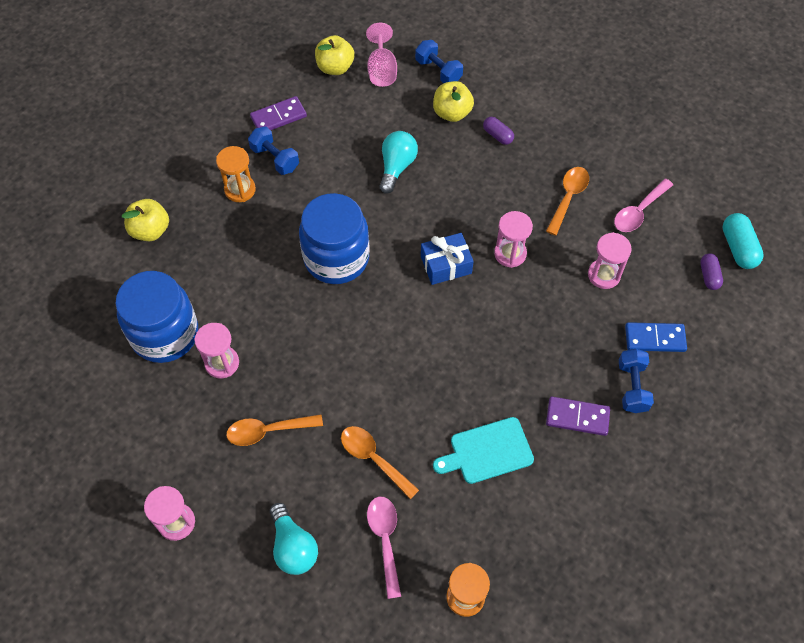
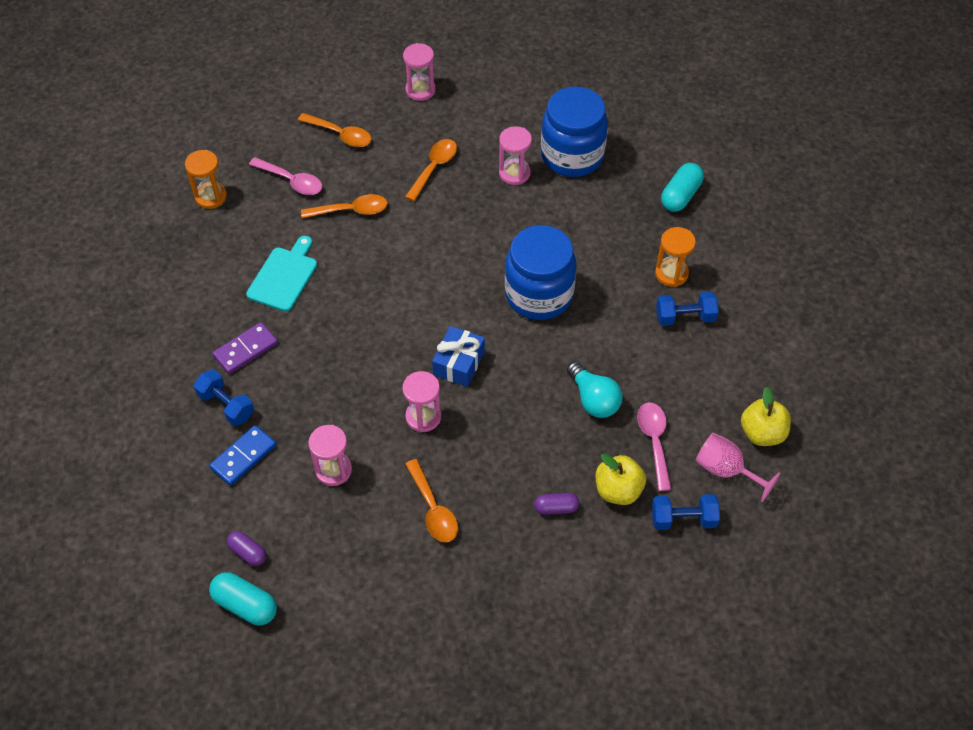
camera: 130 degrees right, 5 degrees down
yellow apple [122,199,169,241] -> turquoise capsule [661,163,704,212]
purple domino [250,96,307,130] -> none
turquoise light bulb [270,503,318,575] -> orange spoon [298,113,371,147]
pink spoon [614,178,673,232] -> pink spoon moved to [637,402,672,491]

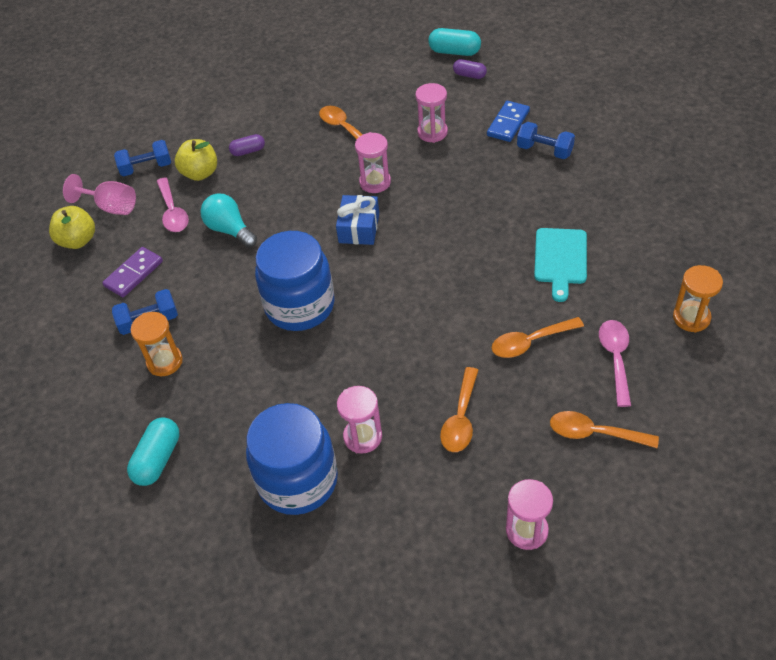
camera: 170 degrees right, 5 degrees down
purple domino [212,322,278,374] -> purple domino moved to [102,247,163,297]
pink spoon [249,157,322,195] -> pink spoon turned 75 degrees clockwise [599,320,631,407]

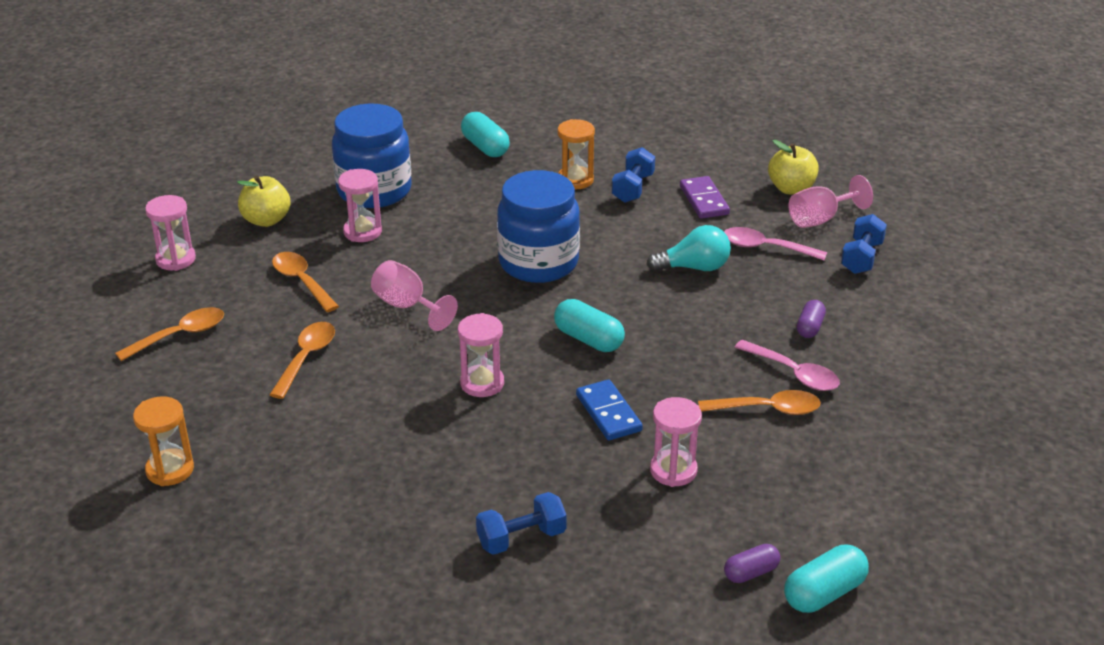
camera: 125 degrees right, 15 degrees down
yellow apple [175,139,217,181] -> yellow apple moved to [237,175,290,227]
blue gift [336,195,379,245] -> turquoise capsule [554,299,625,352]
pink hourglass [355,132,391,193] -> pink hourglass moved to [458,313,504,397]
blue domino [487,101,530,142] -> blue domino moved to [576,379,643,440]
turquoise cutting board [534,228,587,302] -> none
pink spoon [599,320,631,407] -> pink spoon moved to [734,340,840,391]
none -> pink goblet [371,260,458,331]

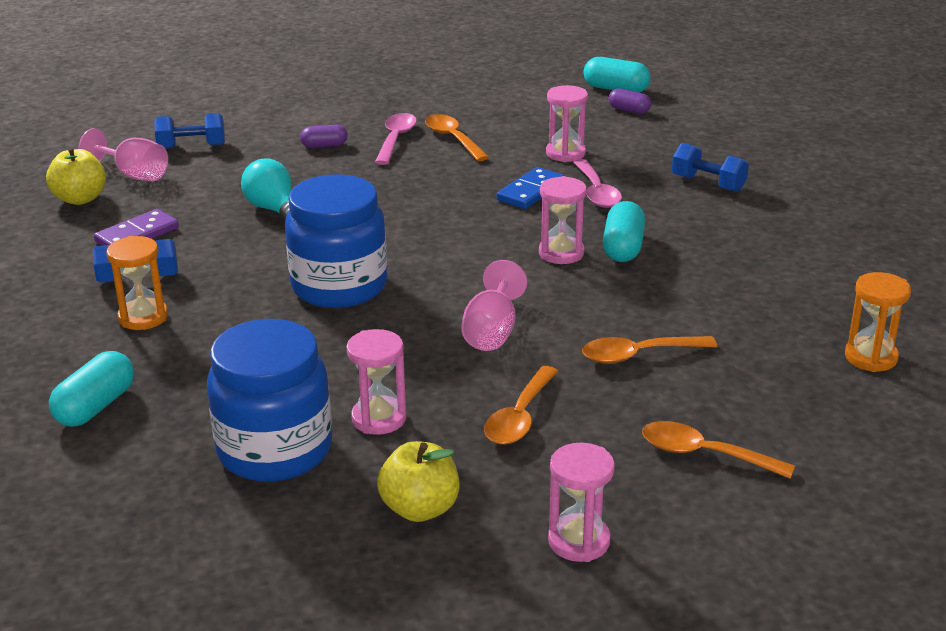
camera: 120 degrees left, 5 degrees down
turquoise capsule [554,299,625,352] -> turquoise capsule moved to [603,201,645,262]
pink spoon [724,227,827,261] -> pink spoon moved to [573,159,622,208]

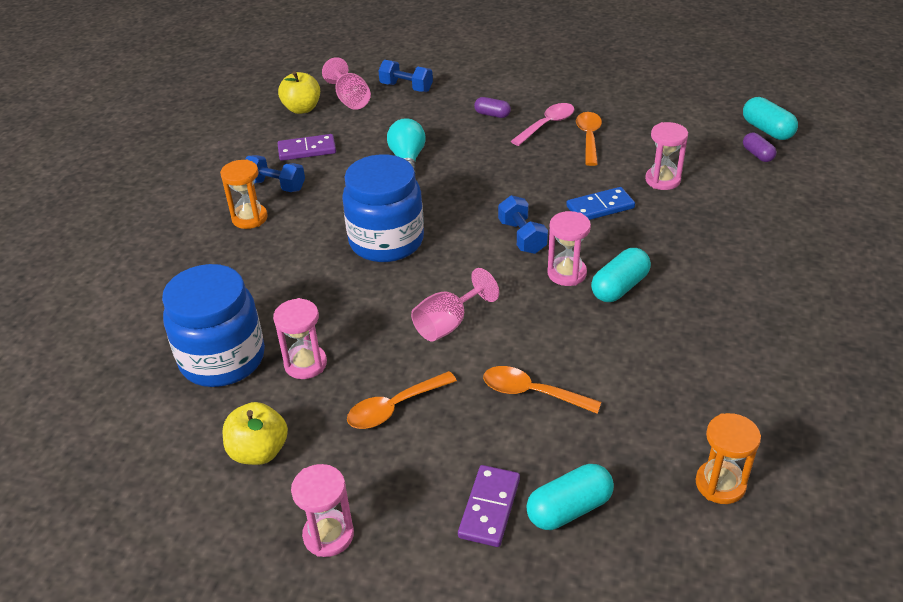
camera: 35 degrees right, 10 degrees up
turquoise capsule [49,351,134,427] -> turquoise capsule moved to [526,464,614,530]
pink spoon [573,159,622,208] -> none
orange spoon [642,421,795,479] -> purple domino [458,465,520,547]
blue dumbbell [672,143,749,192] -> blue dumbbell moved to [498,195,548,254]

